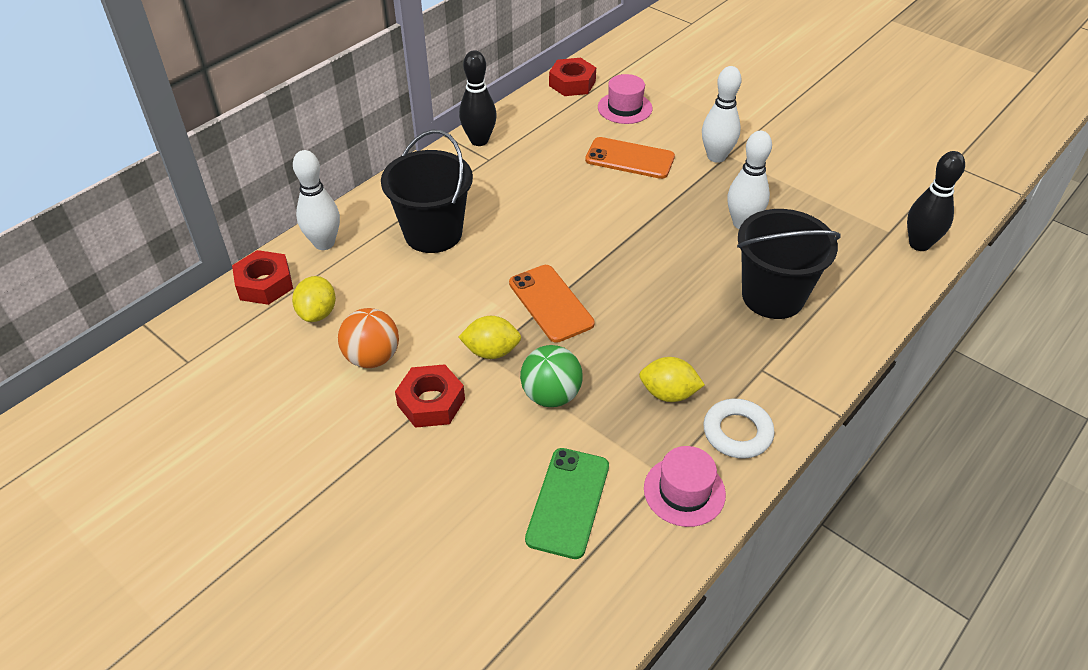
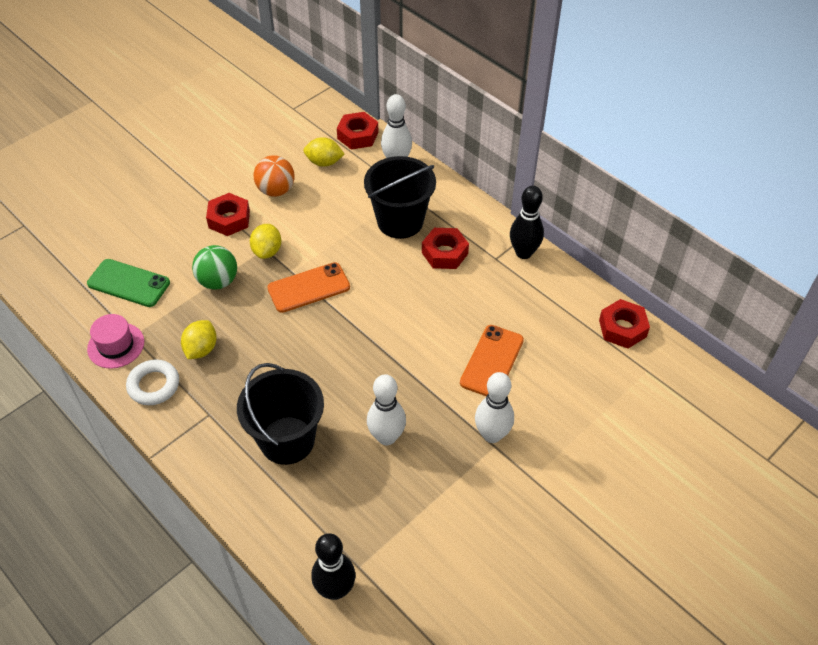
camera: 95 degrees right, 5 degrees up
pink hat [598,74,653,124] -> none
none -> red nut [422,228,469,269]

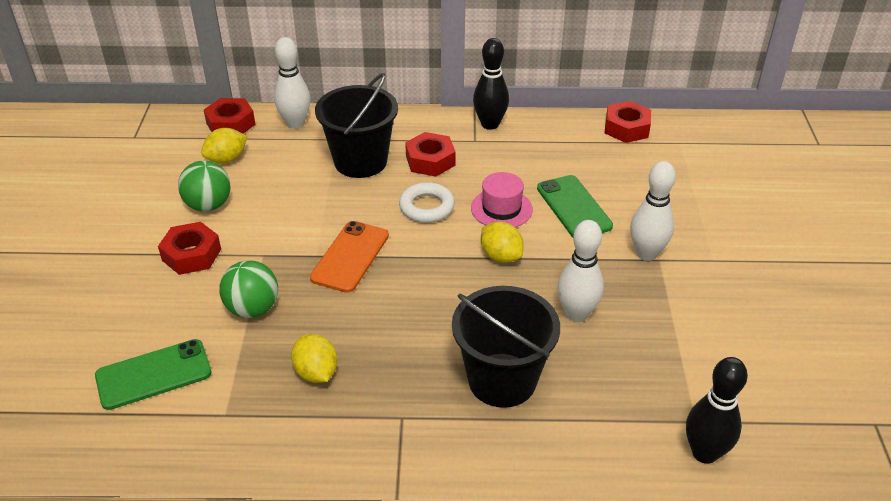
camera: 45 degrees left, 10 degrees down
pink hat [87,314,144,369] -> pink hat moved to [471,172,533,227]
white ring [126,359,179,405] -> white ring moved to [399,182,455,223]
yellow lemon [250,224,281,259] -> yellow lemon moved to [481,221,524,263]
orange ball [254,155,295,197] -> green ball [178,160,231,212]
orange phone [460,325,524,397] -> green phone [537,175,613,237]

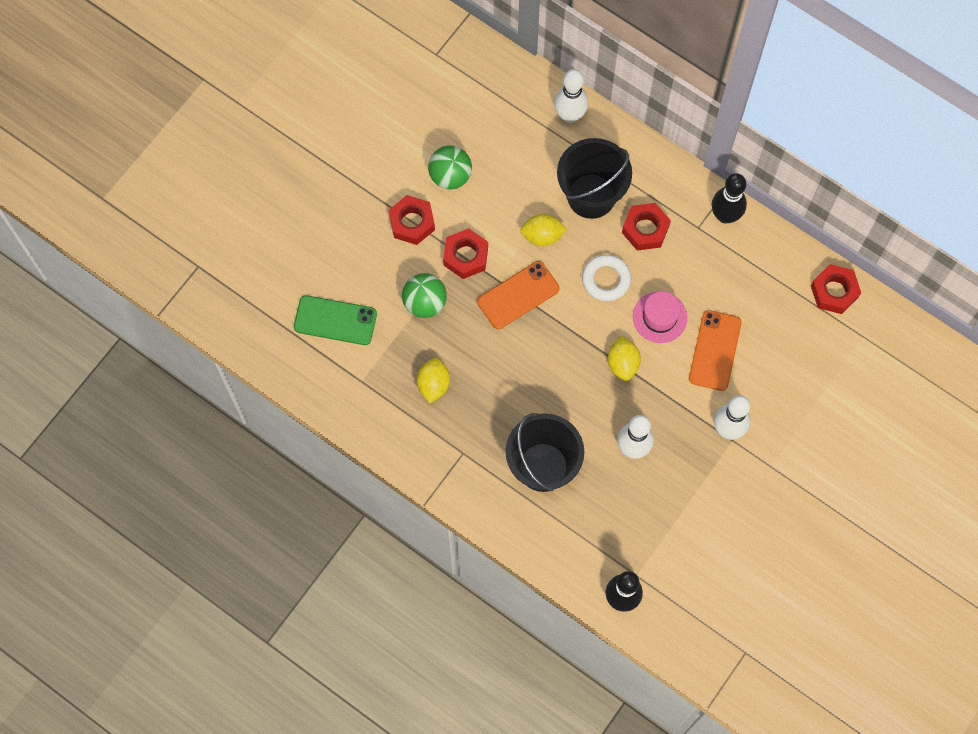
camera: 35 degrees right, 30 degrees up
yellow lemon [201,128,247,164] -> yellow lemon moved to [520,214,567,246]
red nut [204,98,256,134] -> red nut moved to [443,228,488,279]
green phone [537,175,613,237] -> orange phone [689,310,742,391]

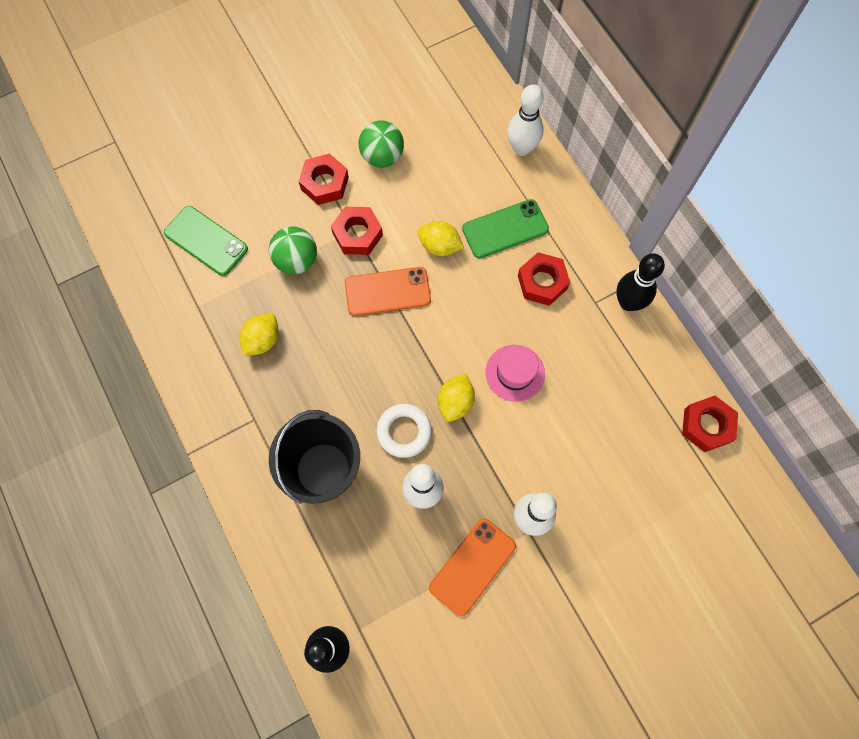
camera: 25 degrees right, 0 degrees up
black bucket [557,138,632,219] -> green phone [462,199,549,258]
white ring [582,255,631,301] -> white ring moved to [376,404,432,458]
orange phone [689,310,742,391] -> orange phone moved to [429,518,516,617]

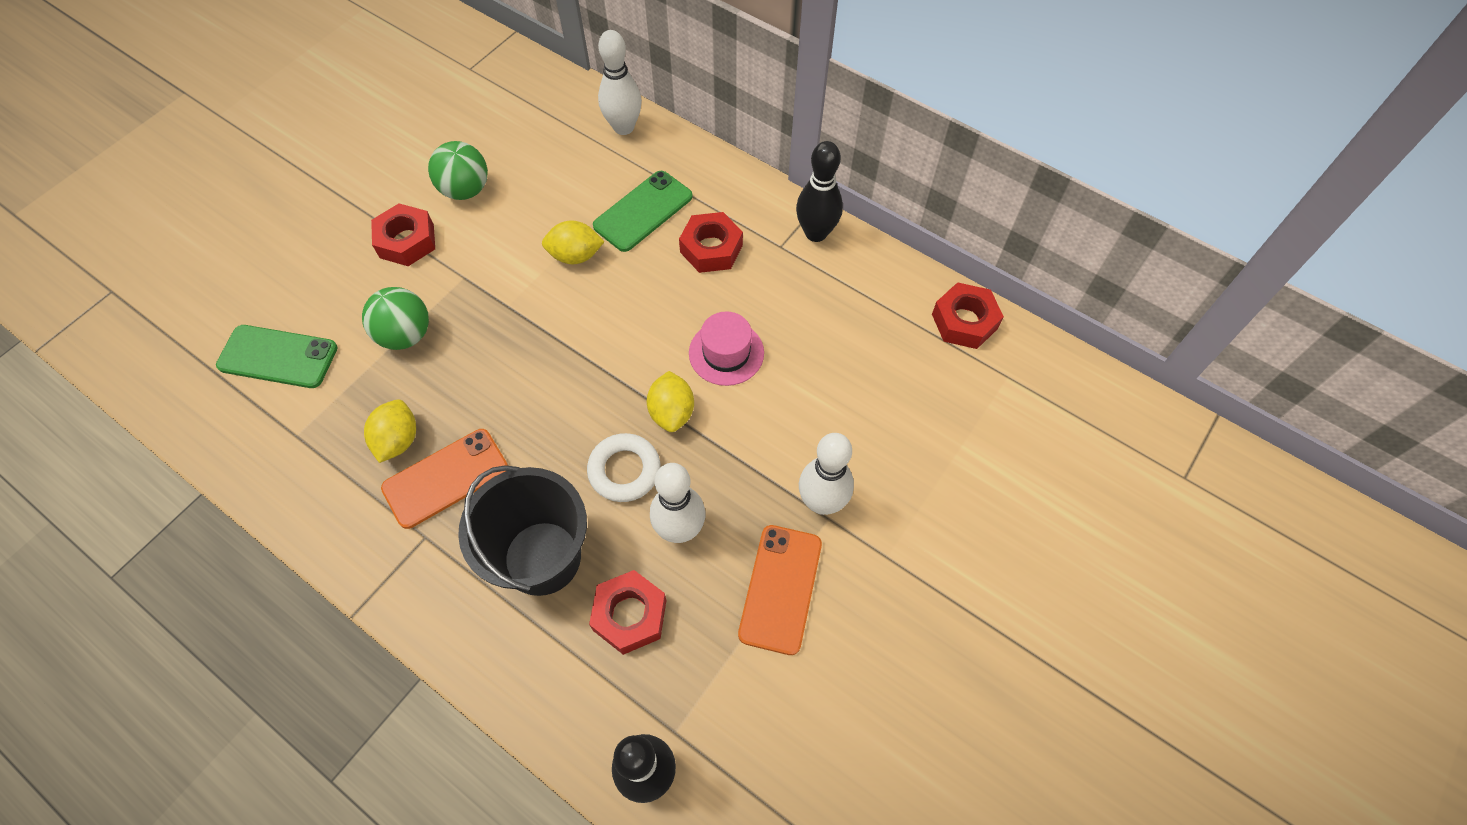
camera: 25 degrees left, 10 degrees down
red nut [331,207,383,255] -> red nut moved to [589,570,666,655]
orange phone [345,267,431,316] -> orange phone moved to [381,429,508,529]

